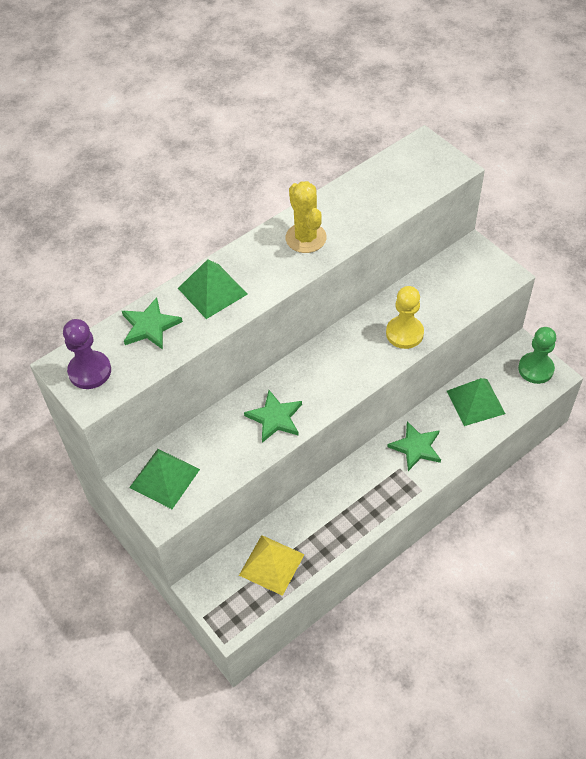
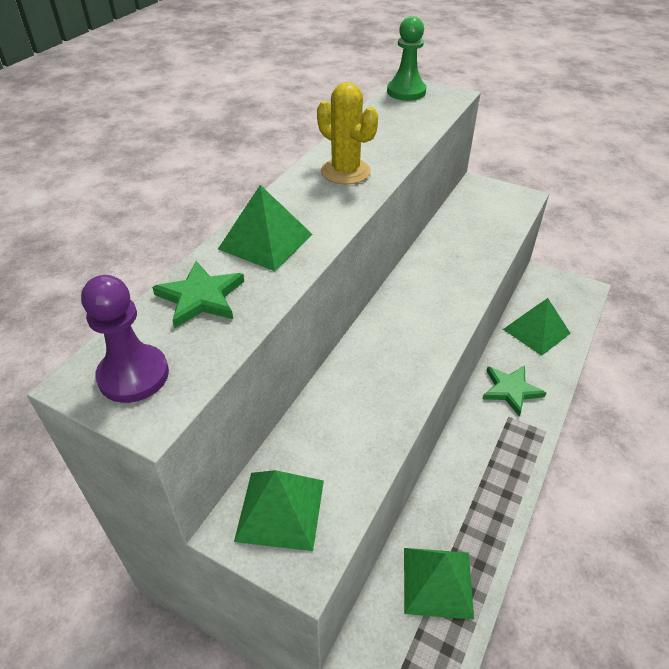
camera: 25 degrees left, 10 degrees down
yellow pyramid [239,535,305,596] -> green pyramid [404,548,474,619]
green star [244,390,302,443] -> none
yellow pawn [386,286,424,349] -> none
green pawn [518,327,556,384] -> green pawn moved to [387,16,427,101]

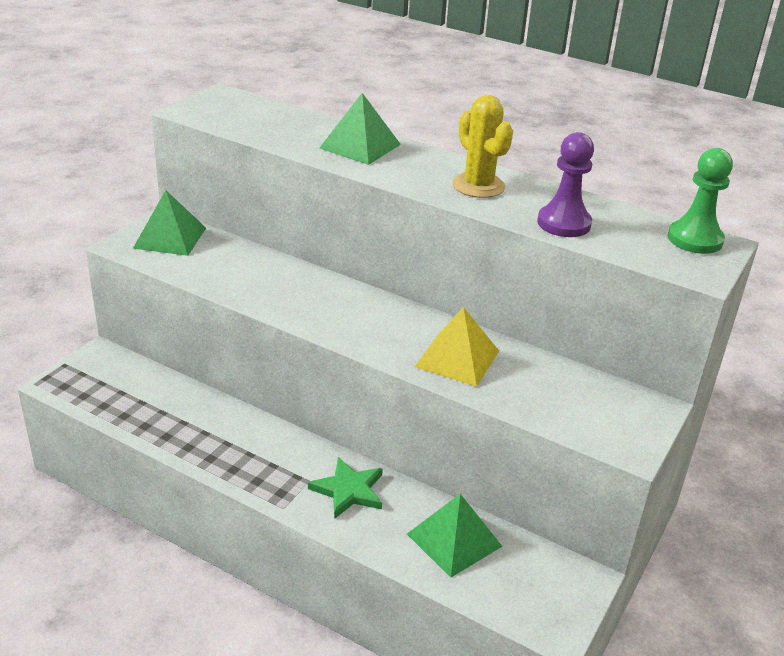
camera: 90 degrees right, 10 degrees down
purple pawn [81,275,169,403] -> purple pawn moved to [537,132,594,237]
green star [152,261,244,329] -> none
yellow cactus [317,82,378,185] -> yellow cactus turned 75 degrees counterclockwise [452,95,513,198]
green pyramid [404,548,474,619] -> none
none -> yellow pyramid [415,307,499,387]

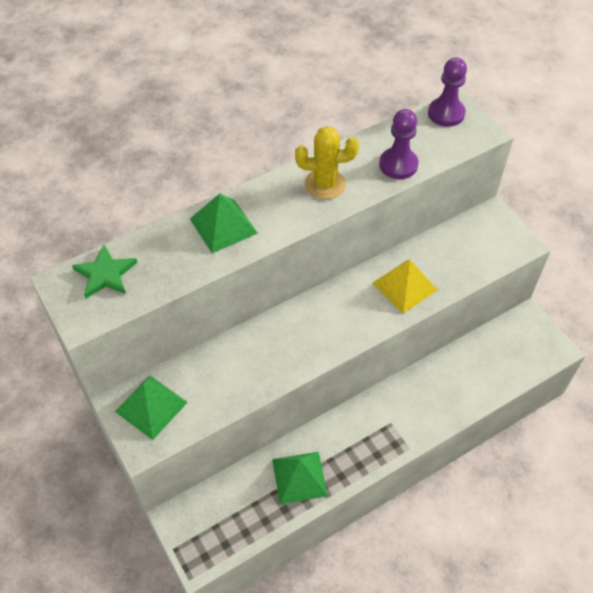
camera: 60 degrees left, 20 degrees up
green star [308,457,383,519] -> green star moved to [72,245,137,299]
green pyramid [407,494,503,578] -> green pyramid moved to [272,452,328,504]
green pawn [668,148,733,254] -> purple pawn [428,58,467,127]

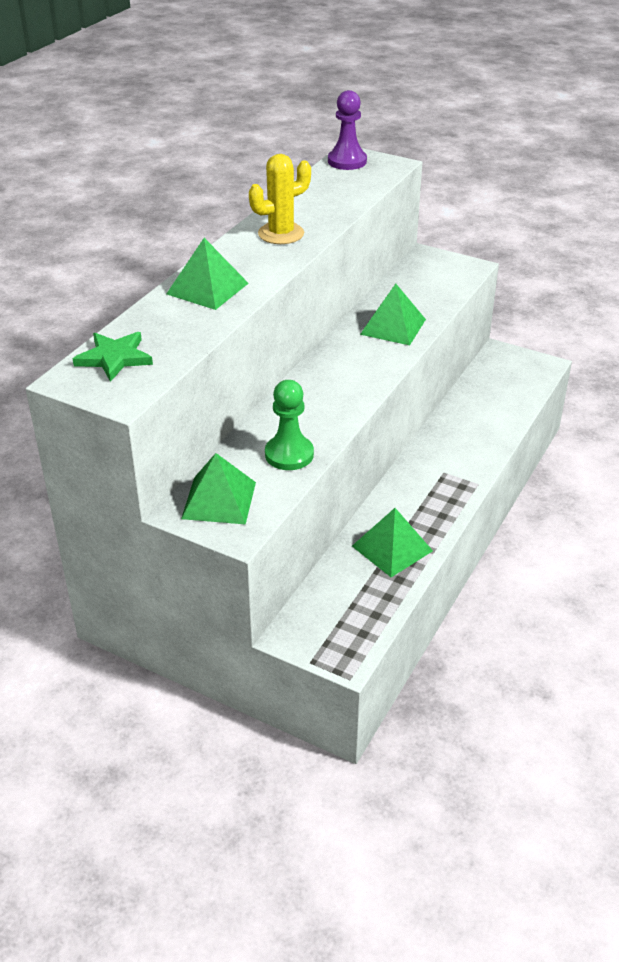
camera: 30 degrees left, 15 degrees down
yellow pyramid [372,260,437,314] -> green pyramid [360,284,426,345]
purple pawn [379,109,419,179] -> none
none -> green pawn [265,380,314,470]

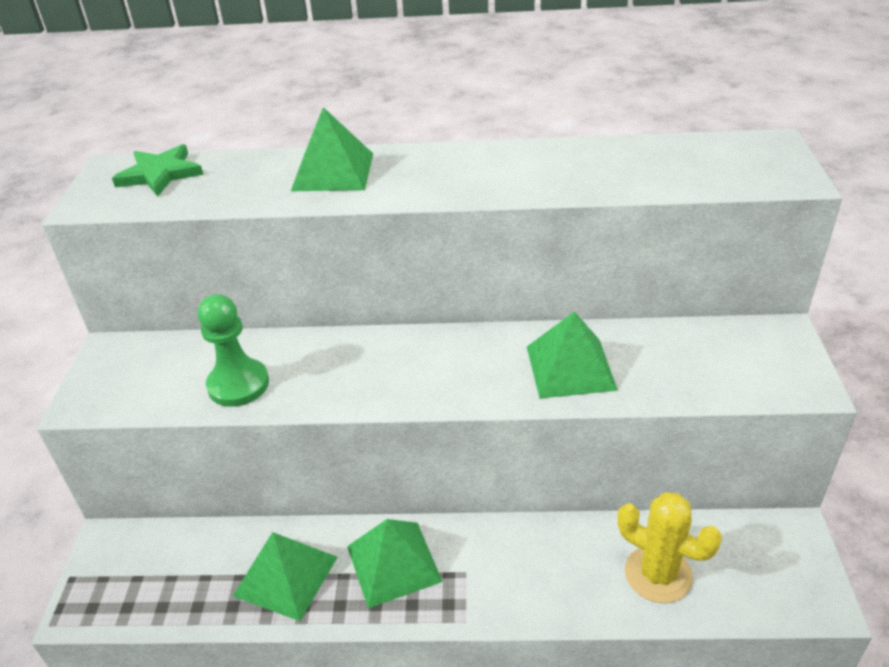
camera: 65 degrees right, 0 degrees up
green pyramid [181,453,256,525] -> green pyramid moved to [347,519,443,608]
yellow cactus [249,154,311,244] -> yellow cactus moved to [617,492,722,603]
purple pawn [328,90,367,170] -> none

